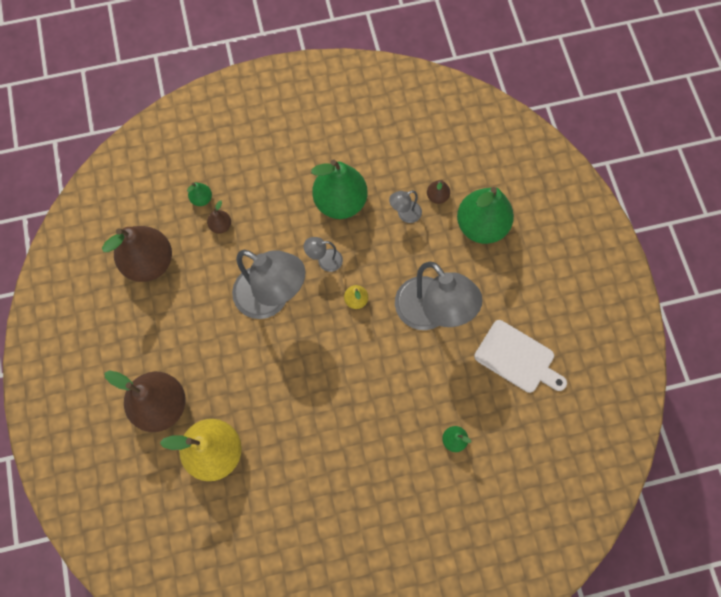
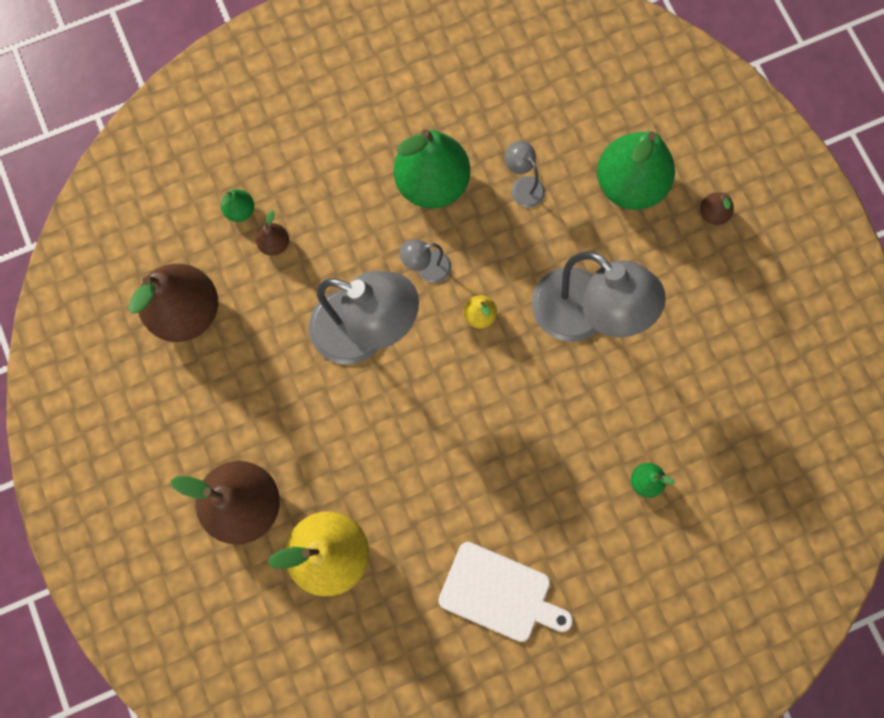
camera: 10 degrees left, 5 degrees up
grey lamp [389,190,422,223] -> grey lamp turned 90 degrees clockwise [505,141,545,207]
brown pear [427,180,450,204] -> brown pear moved to [700,192,734,225]
white cutting board [474,320,567,393] -> white cutting board moved to [439,542,573,642]

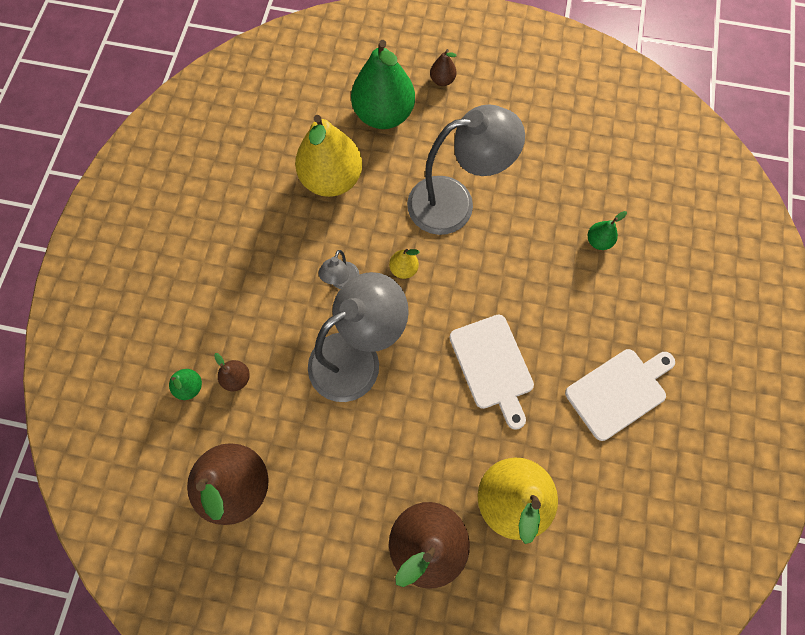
camera: 55 degrees left, 5 degrees down
green pear [394,129,470,209] -> none
grey lamp [505,141,545,207] -> yellow pear [295,115,362,197]
none -> white cutting board [449,315,534,430]

